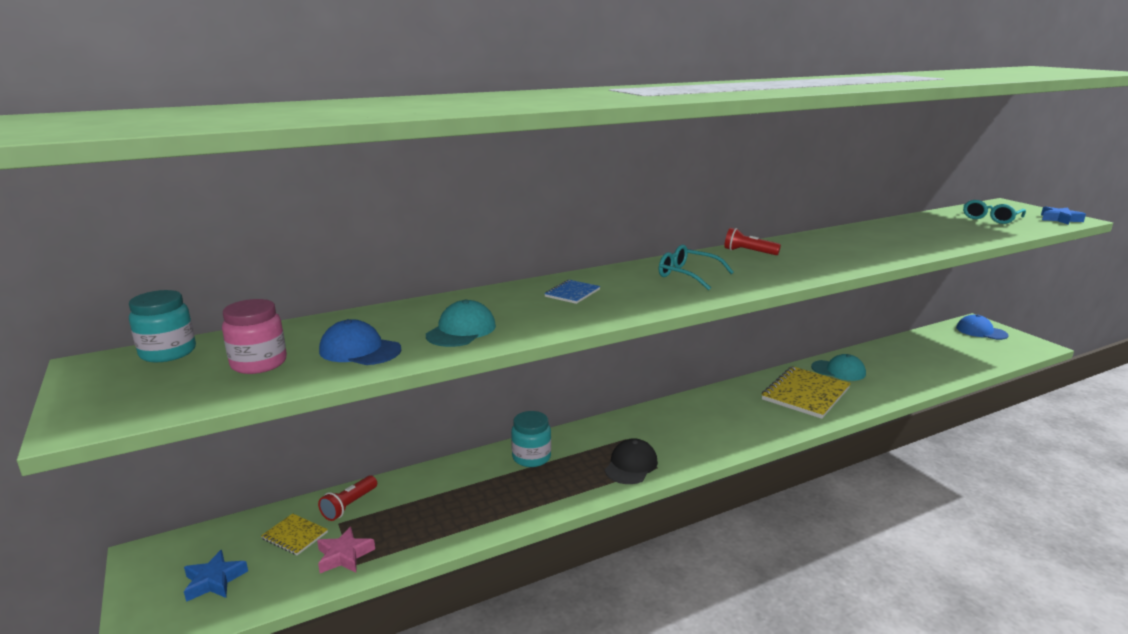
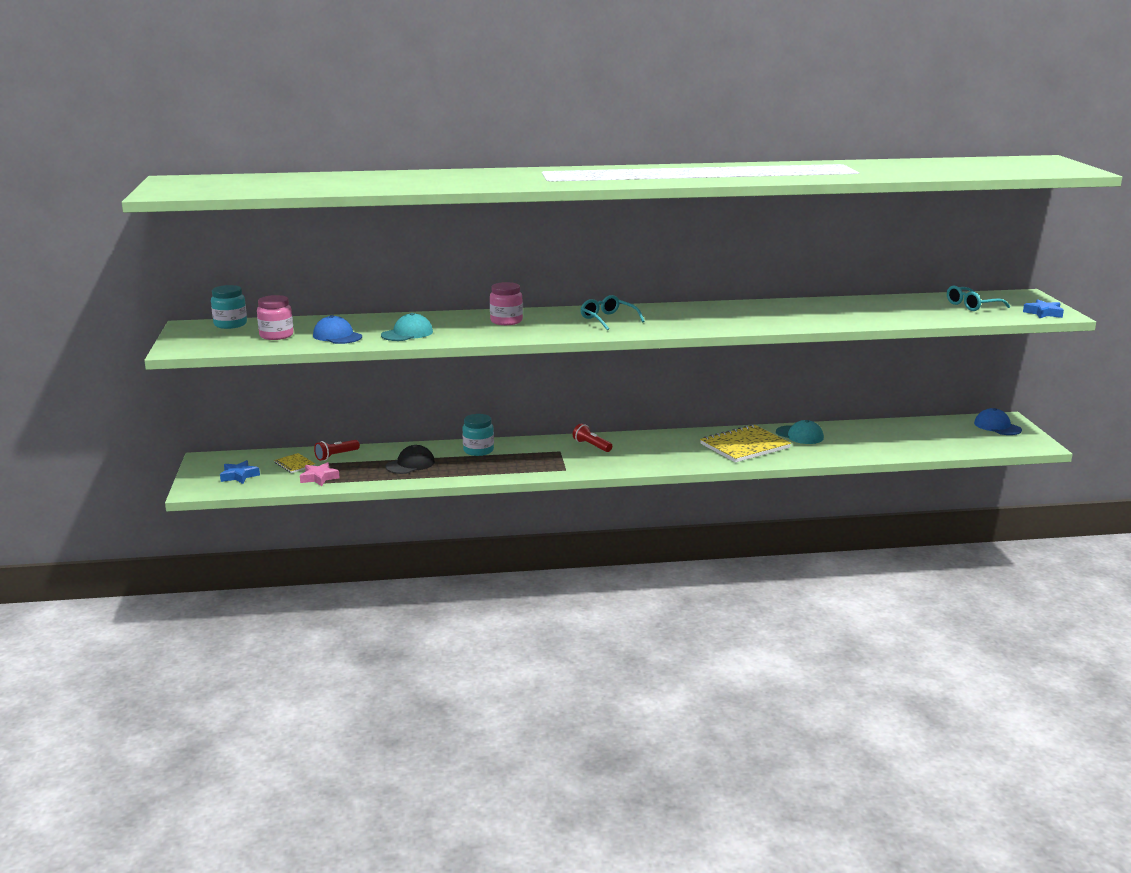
camera: 20 degrees right, 0 degrees up
blue notebook [544,280,601,304] -> pink jar [490,282,523,325]
black cap [605,438,658,484] -> black cap moved to [386,445,435,474]
red flashlight [724,228,781,255] -> red flashlight moved to [573,424,612,452]

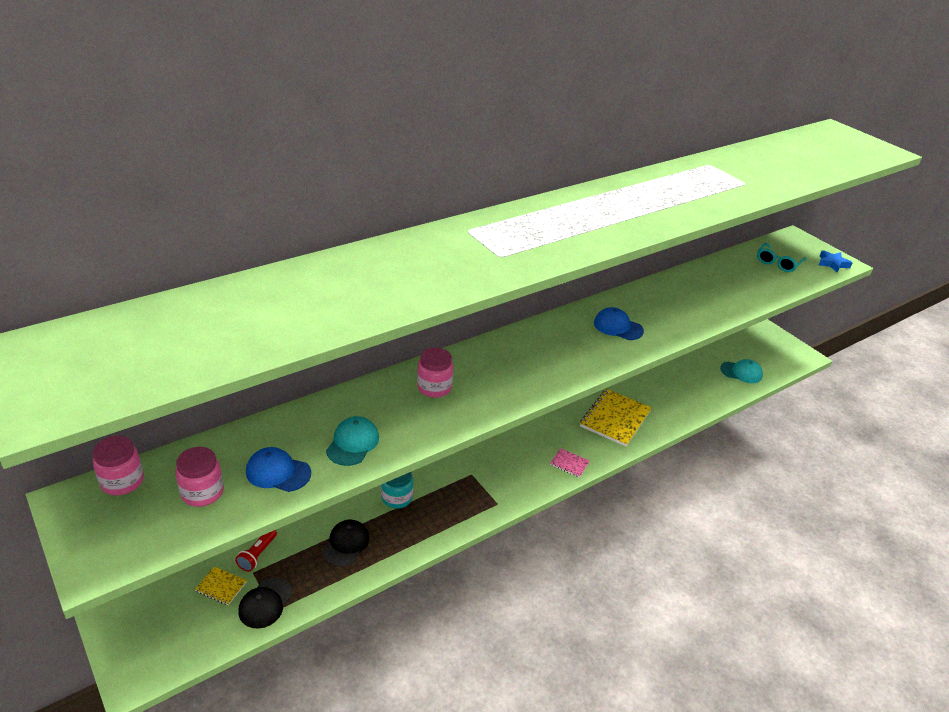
camera: 30 degrees left, 15 degrees up
turquoise jar [211,285,247,329] -> pink jar [93,436,144,495]
blue star [220,460,260,484] -> none
pink star [300,462,340,486] -> black cap [238,577,292,628]
red flashlight [573,424,612,452] -> none
turquoise glasses [580,295,645,330] -> none
turquoise cap [776,420,824,444] -> turquoise cap moved to [720,359,763,383]
blue cap [974,408,1022,435] -> blue cap moved to [594,307,644,340]
none -> pink notebook [550,448,590,478]

